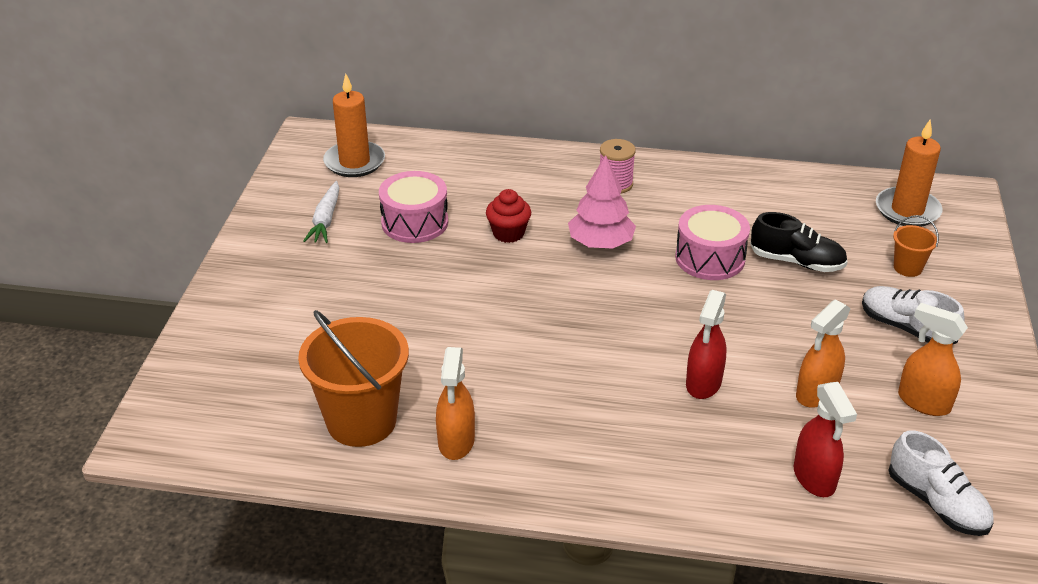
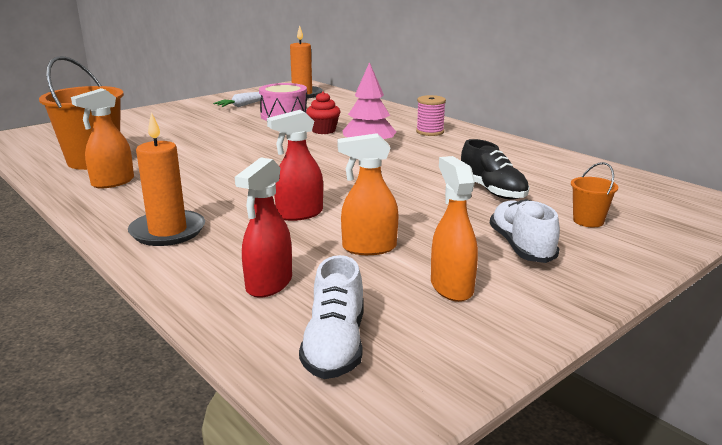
camera: 40 degrees right, 15 degrees down
pink drum [675,205,750,280] -> none
orange candle [876,120,942,227] -> orange candle moved to [128,112,205,246]

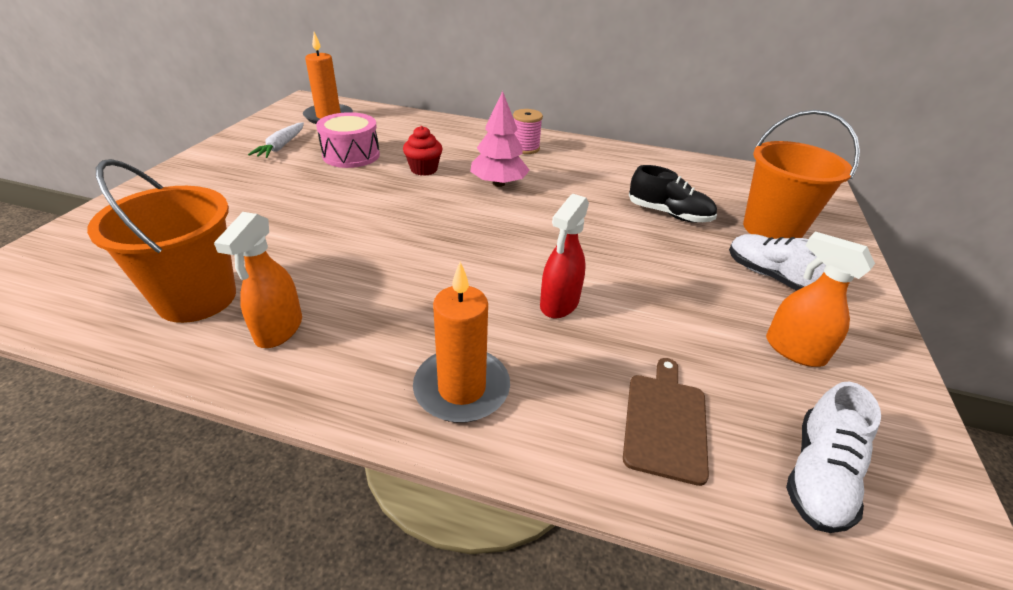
camera: 35 degrees left, 15 degrees up
red spray bottle [235,157,292,298] -> brown cutting board [623,358,709,486]
white shoe [299,255,364,379] -> white shoe turned 60 degrees clockwise [786,382,881,533]
orange spray bottle [337,133,398,255] -> none
orange bucket [571,162,618,227] -> orange bucket [743,110,860,239], size x2.14

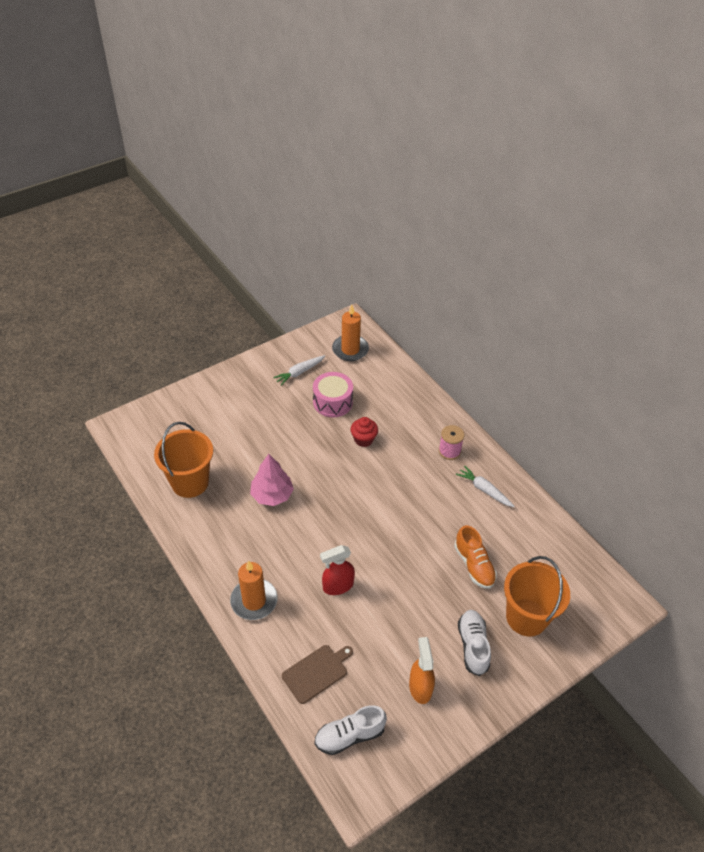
camera: 40 degrees right, 10 degrees up
orange spray bottle [214,212,302,348] -> none
pink tree [470,91,530,187] -> pink tree moved to [250,454,294,506]
black shoe [629,165,717,223] -> orange shoe [454,525,497,589]
none -> white carrot [456,465,515,507]

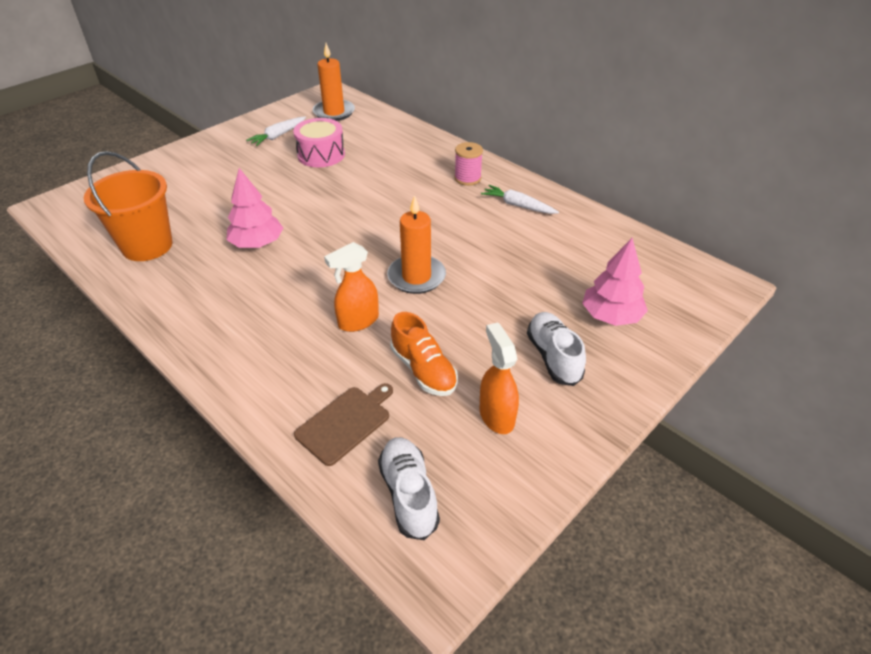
camera: 10 degrees left, 5 degrees down
orange candle [230,561,278,620] -> orange candle moved to [387,195,446,294]
white shoe [315,705,387,755] -> white shoe turned 105 degrees clockwise [378,437,440,540]
red spray bottle [320,545,355,595] -> orange spray bottle [324,242,379,332]
red cupcake [351,417,378,447] -> none
orange shoe [454,525,497,589] -> orange shoe moved to [390,312,458,396]
orange bucket [504,556,570,637] -> pink tree [582,238,648,326]

